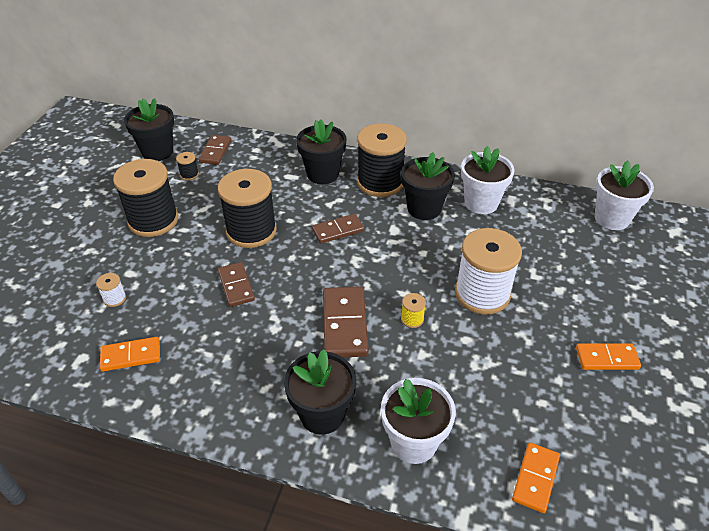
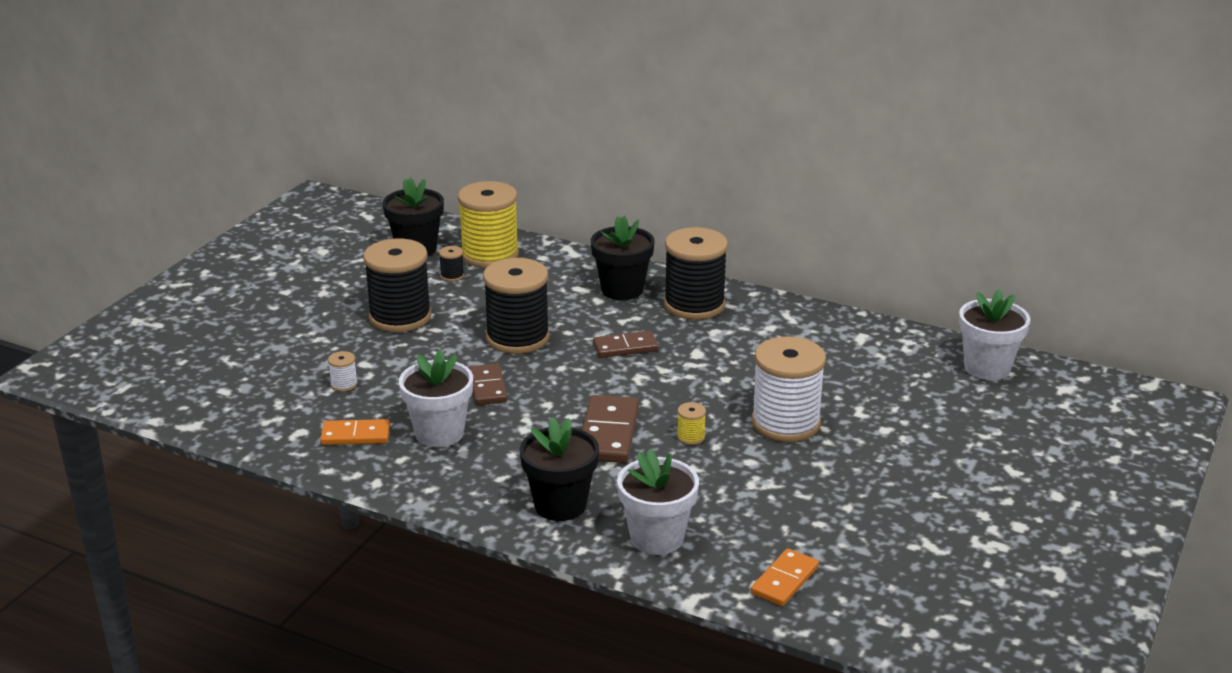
camera: 10 degrees right, 15 degrees down
brown domino [198,135,231,165] -> yellow spool [458,181,519,268]
black flower pot [401,152,455,220] -> none
white flower pot [461,146,515,214] -> white flower pot moved to [399,349,473,447]
orange domino [576,343,641,370] -> none

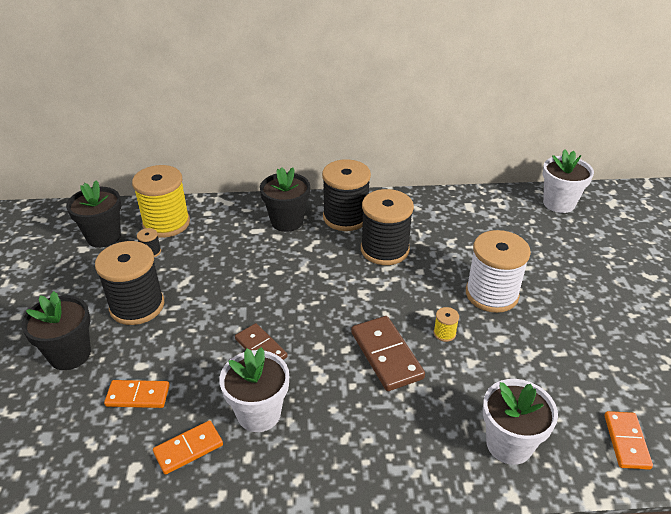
camera: 30 degrees left, 10 degrees up
white spool [328,351,358,392] -> orange domino [104,380,170,408]
black spool [483,258,550,354] -> black spool moved to [361,189,414,265]
black flower pot [520,417,599,521] -> black flower pot moved to [21,291,91,370]
brown domino [593,331,658,358] -> none

